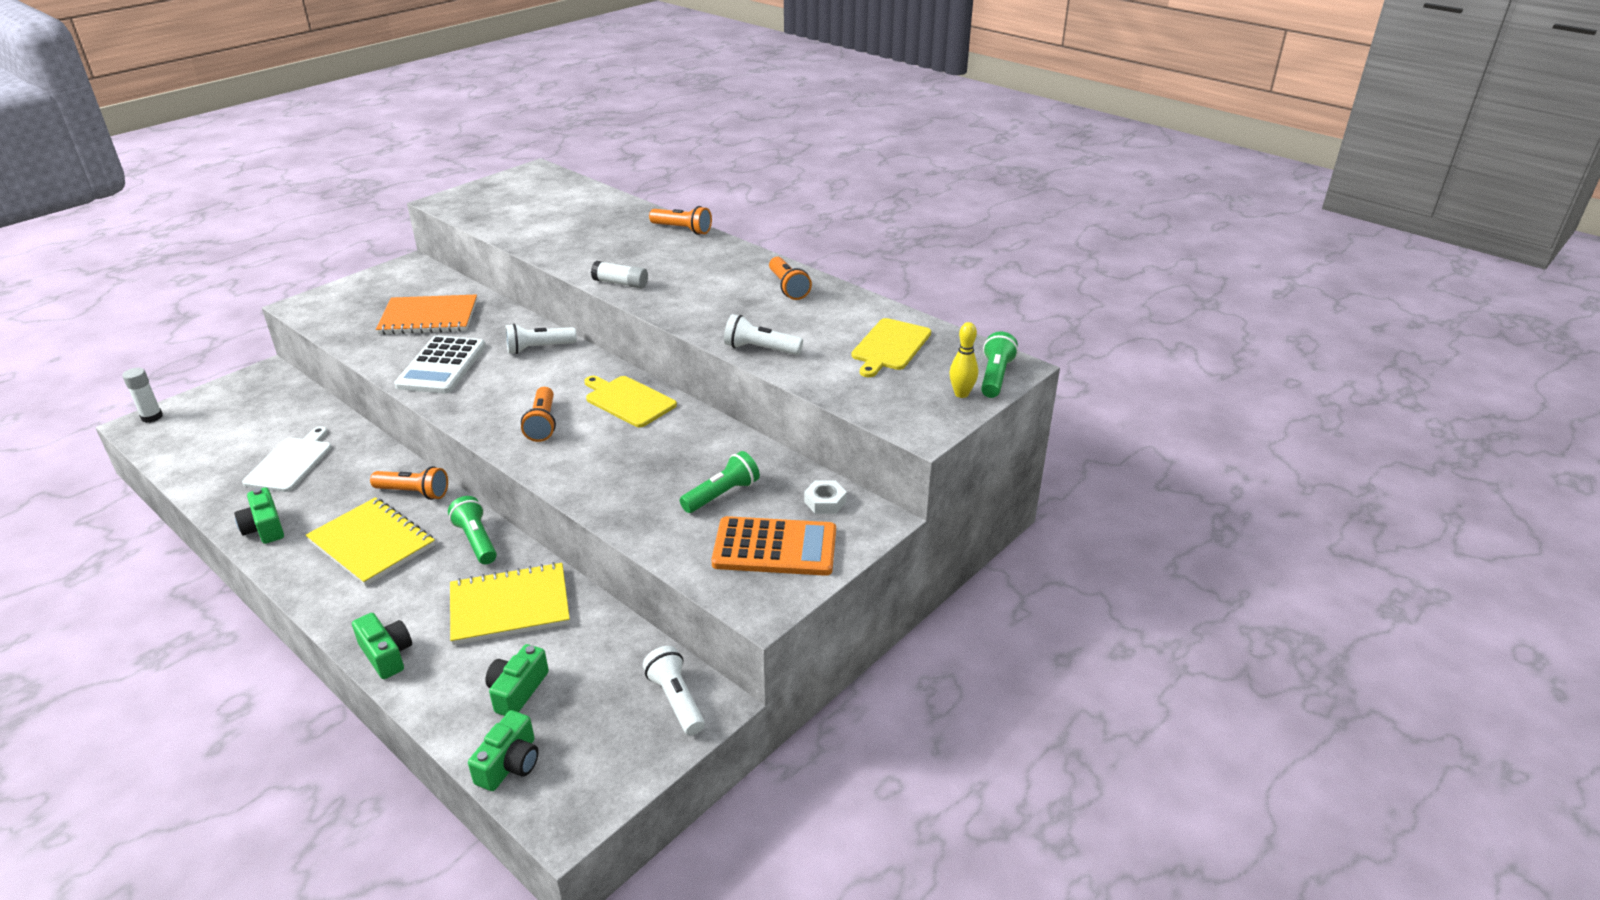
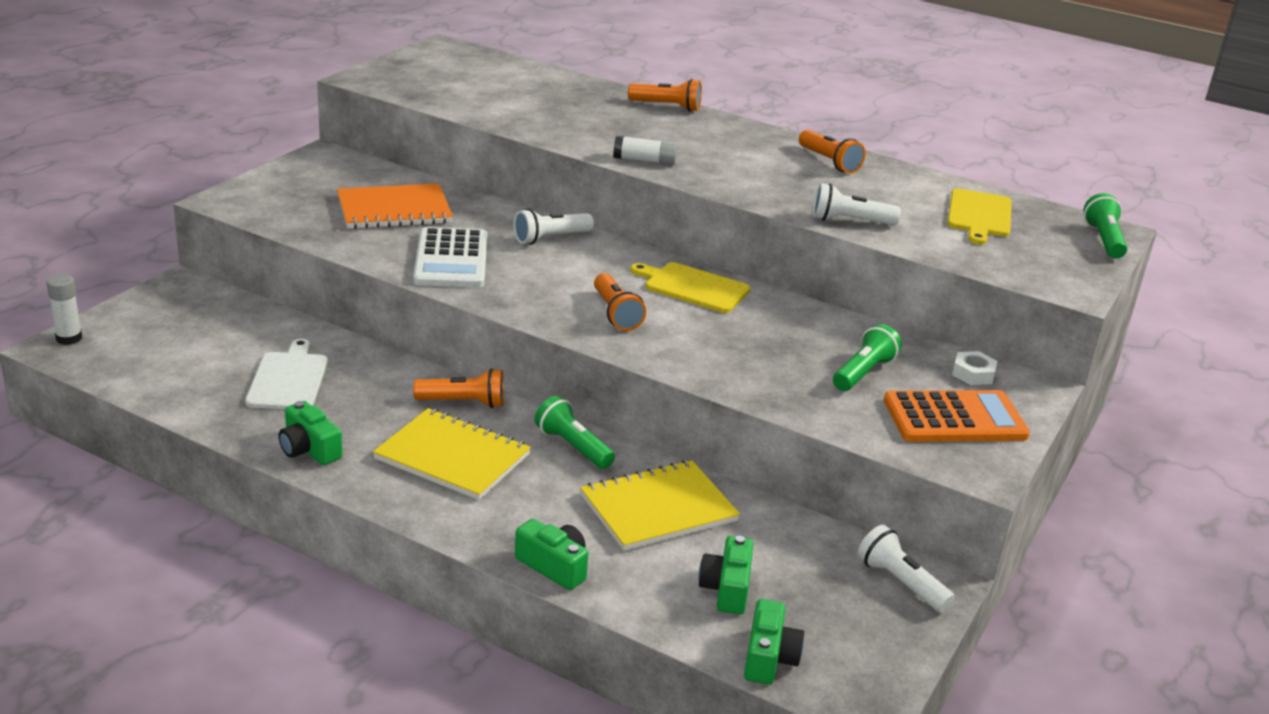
camera: 15 degrees left, 5 degrees down
yellow bowling pin [949,322,978,398] -> none

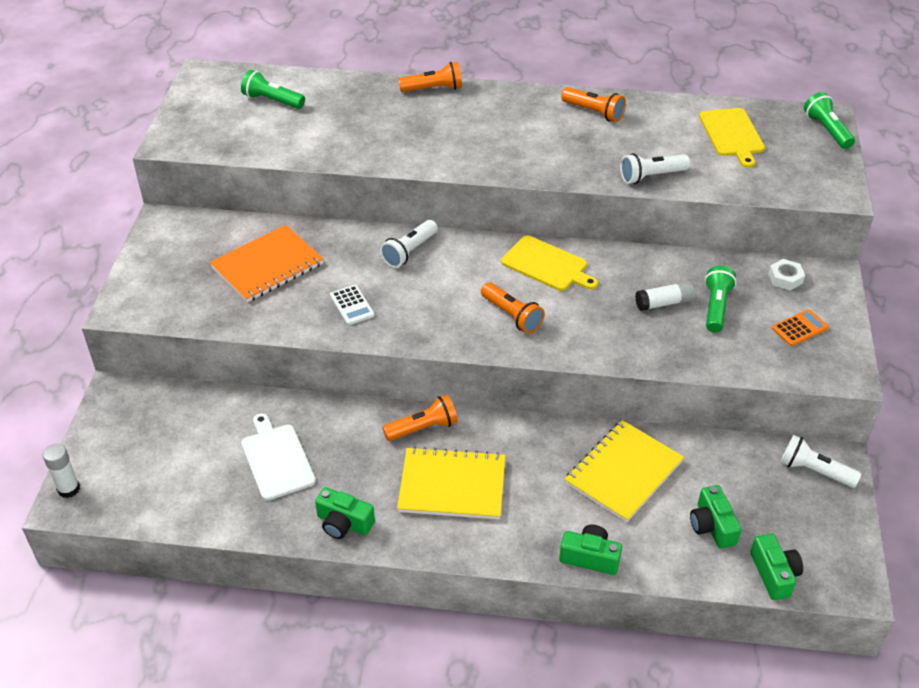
camera: 20 degrees left, 15 degrees up
white calculator [413,227,487,288] -> white calculator [330,285,375,325], size x0.51
green flashlight [535,396,615,469] -> green flashlight moved to [241,70,305,109]
white glue stick [613,135,678,165] -> white glue stick moved to [635,281,695,311]
yellow cutting board [631,262,750,313] -> yellow cutting board turned 150 degrees counterclockwise [501,235,598,291]
orange calculator [884,390,1030,442] -> orange calculator [772,309,829,346], size x0.51

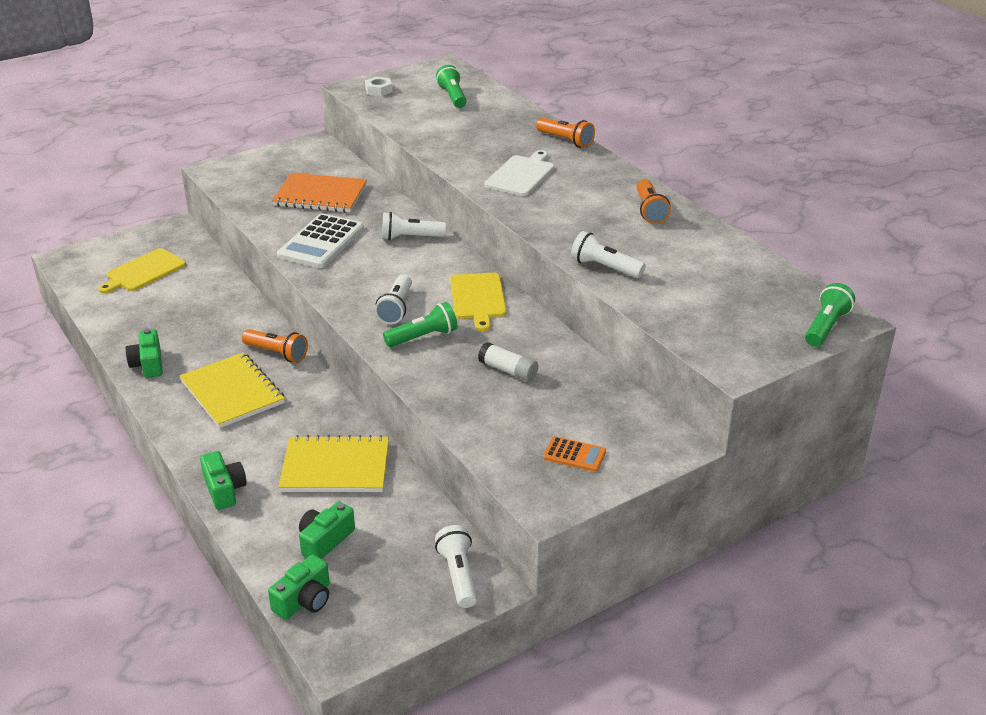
camera: 50 degrees right, 10 degrees down
white glue stick [43,444,80,498] -> none
white cutting board [241,413,316,501] -> white cutting board moved to [485,150,554,196]
white calculator [330,285,375,325] -> white calculator [277,213,364,268], size x1.96
orange flashlight [481,282,545,334] -> white flashlight [375,274,412,324]
yellow cutting board [699,108,765,168] -> yellow cutting board moved to [98,248,186,294]
green flashlight [705,266,737,333] -> green flashlight moved to [383,302,457,347]
white nut [768,259,805,290] -> white nut moved to [365,77,392,96]

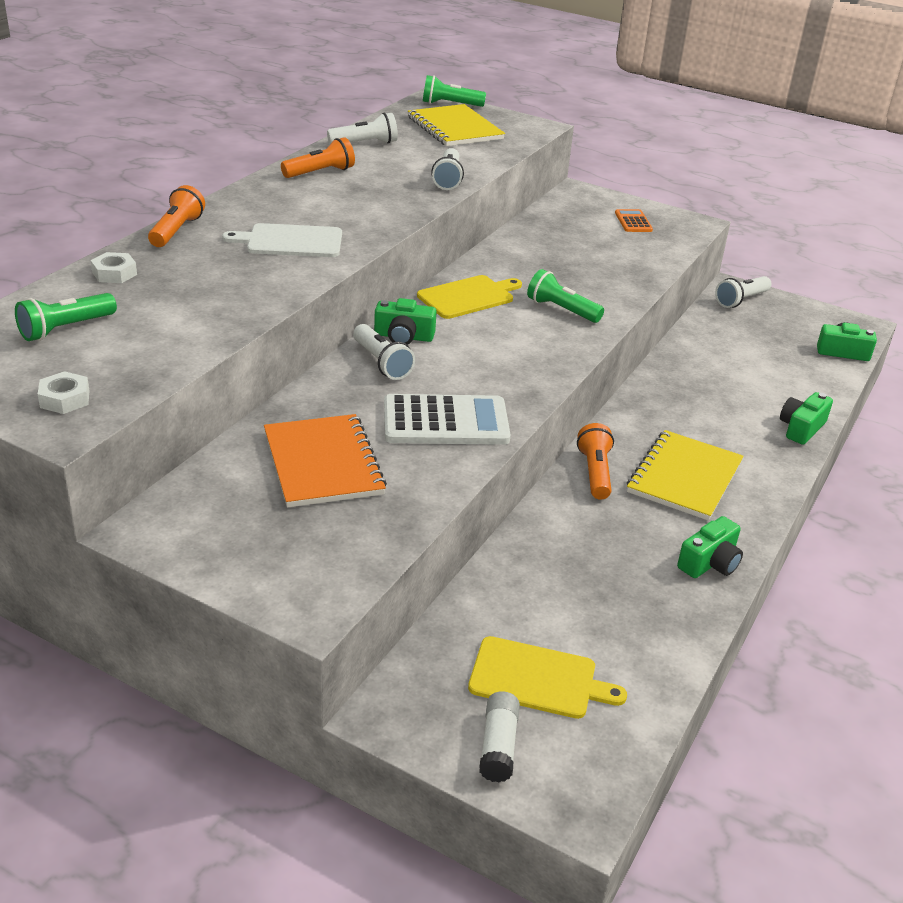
camera: 120 degrees left, 0 degrees up
yellow notebook [278,435,389,492] -> yellow notebook moved to [408,104,505,146]
green camera [299,501,355,559] -> green camera moved to [374,298,437,345]
white flashlight [375,274,412,324] -> white flashlight moved to [327,113,398,144]
white glue stick [478,342,538,382] -> white glue stick moved to [479,691,520,782]
none -> white nut [91,252,137,283]

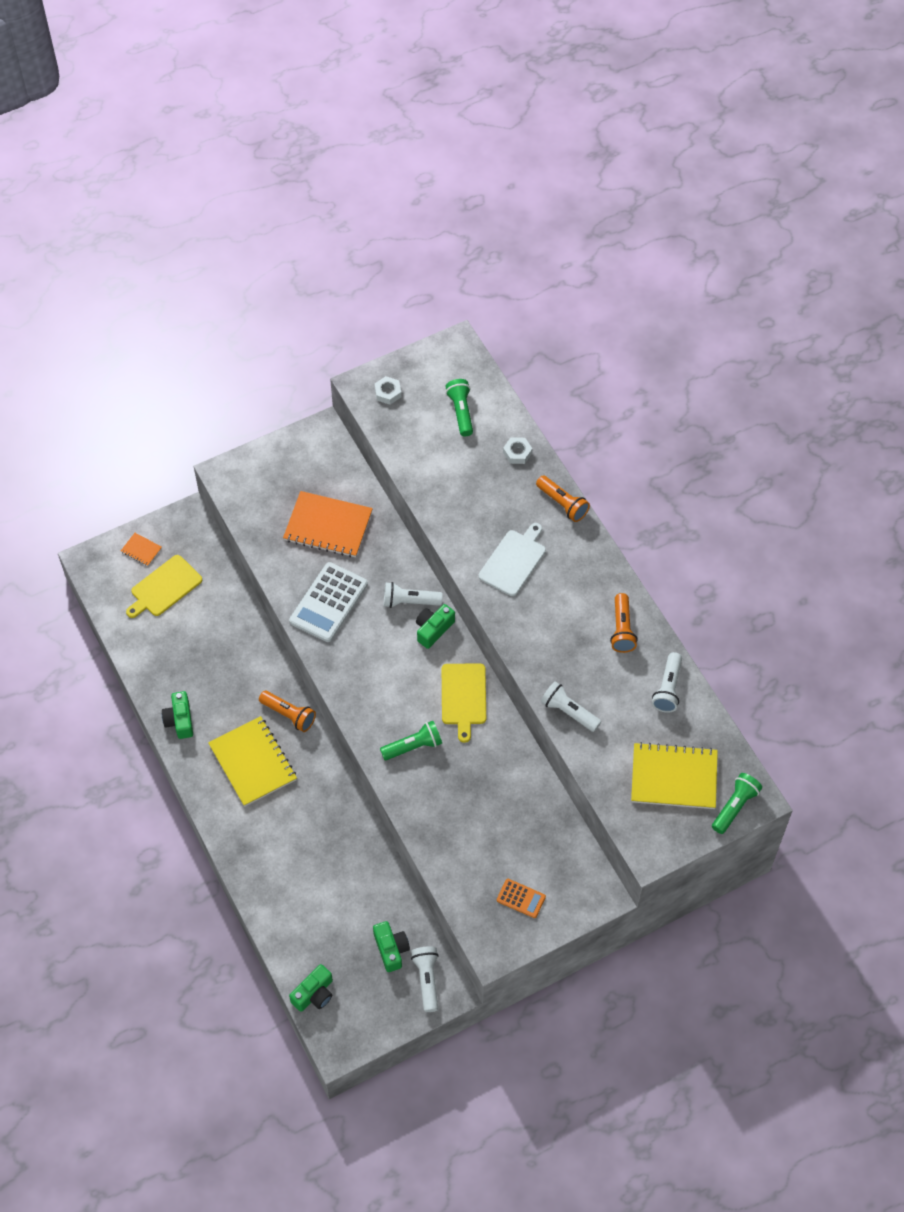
camera: 125 degrees right, 25 degrees up
white glue stick [479,691,520,782] -> orange notebook [121,533,162,566]
green camera [780,392,833,445] -> green camera moved to [373,921,410,972]

